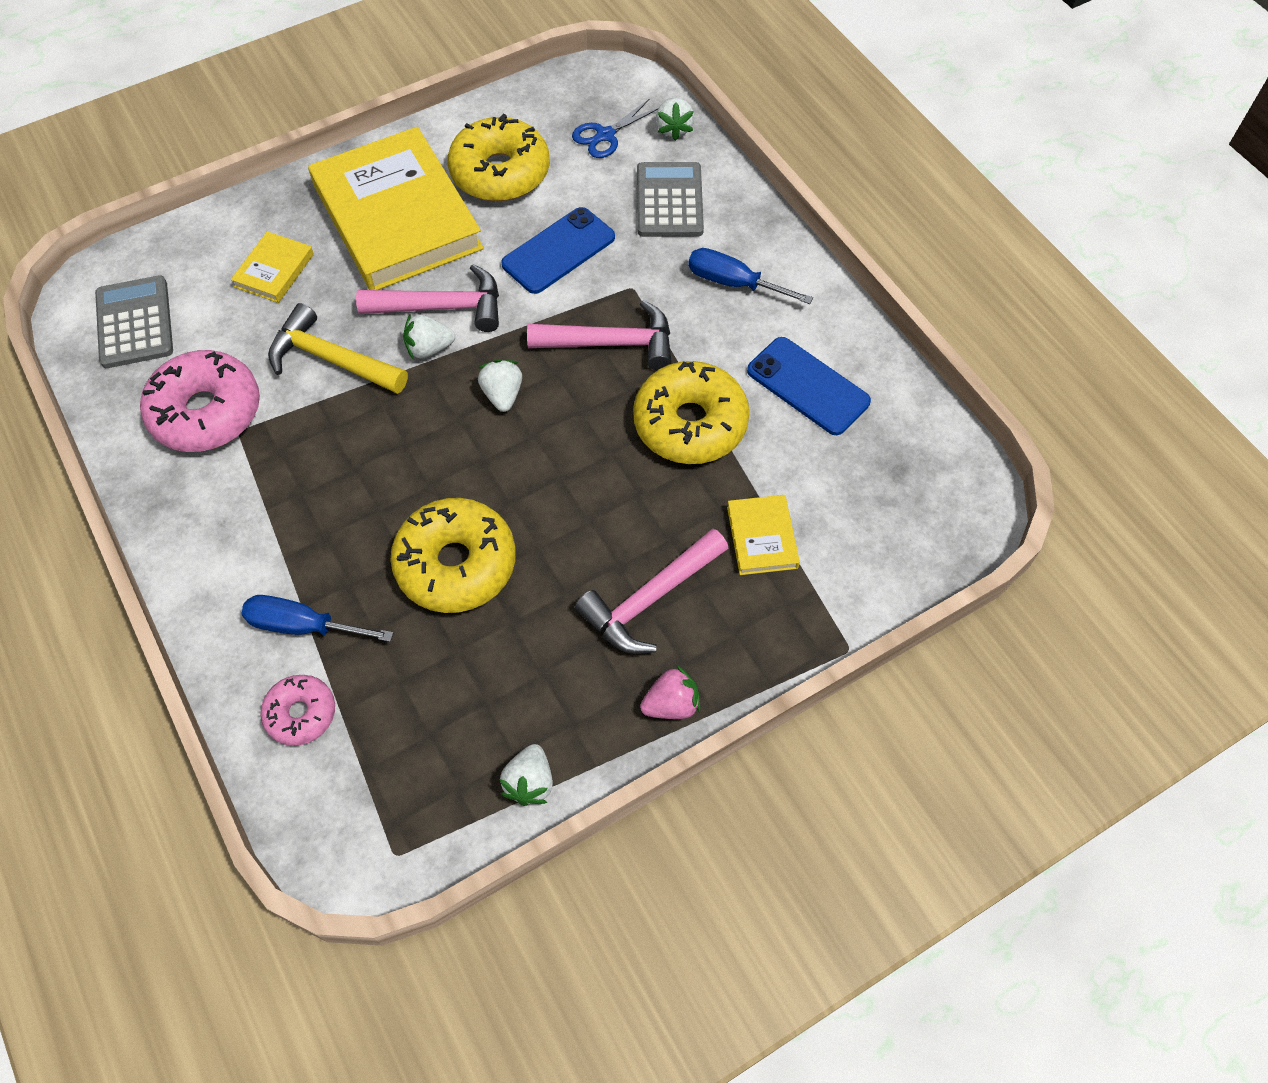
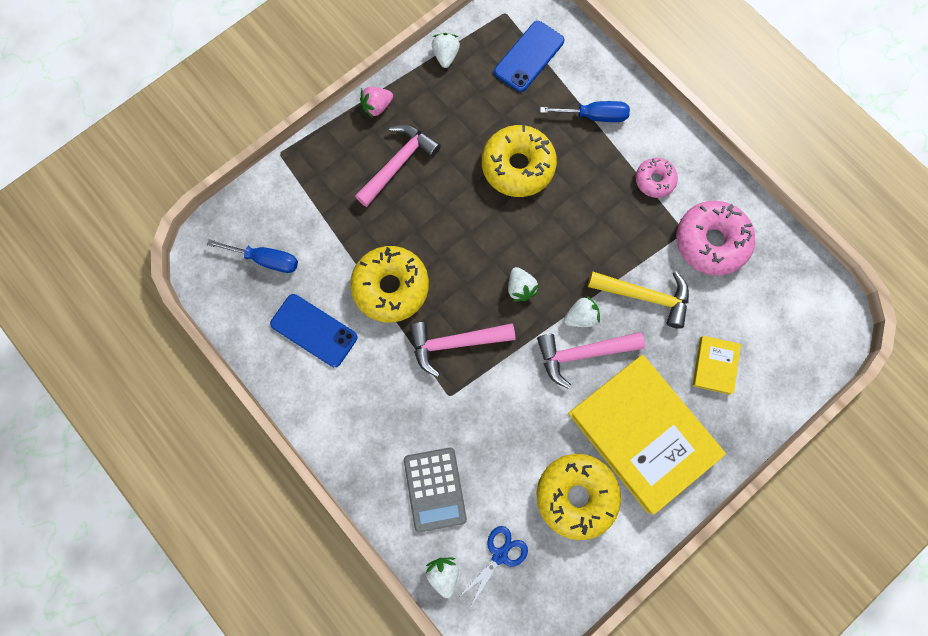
camera: 170 degrees right, 15 degrees up
grey calculator [95,275,173,368] -> none
pink donut [260,675,335,746] -> pink donut moved to [636,158,678,198]
blue phone [501,207,615,294] -> blue phone moved to [494,21,564,92]
blue screwdriver [688,248,813,304] -> blue screwdriver moved to [207,239,298,273]
yellow book [727,495,800,575] -> none

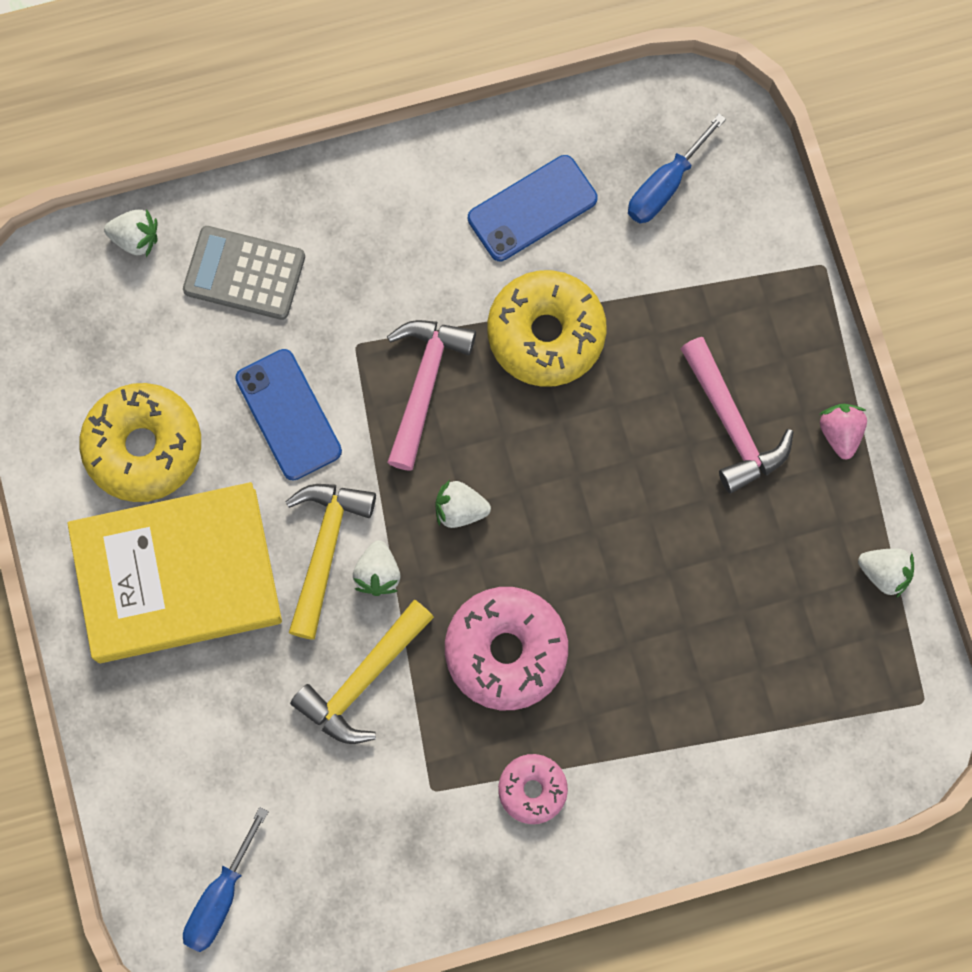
camera: 115 degrees right, 0 degrees up
blue scissors [459,526,528,606] -> none
yellow donut [482,125,557,197] -> none
blue phone [494,21,564,92] -> blue phone moved to [235,349,342,481]
pink hammer [537,332,645,389] -> yellow hammer [285,484,376,640]
blue screwdriver [540,101,630,122] -> blue screwdriver moved to [183,807,269,952]
pink donut [676,201,755,276] -> pink donut moved to [445,587,568,710]
yellow book [693,336,741,395] -> none

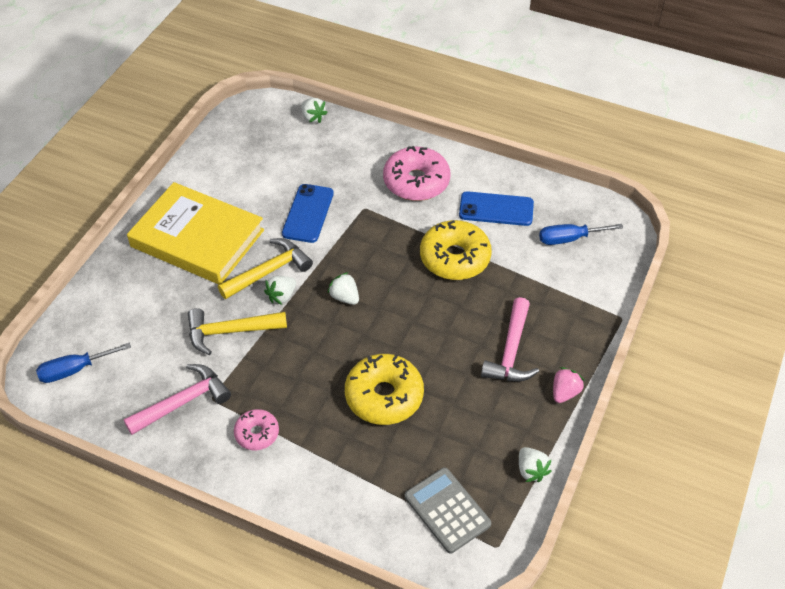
camera: 40 degrees right, 25 degrees down
yellow donut [79,383,201,502] -> yellow donut moved to [345,354,424,425]
grey calculator [183,226,305,320] -> grey calculator moved to [405,467,491,553]
pink hammer [387,320,476,471] -> pink hammer moved to [123,364,231,435]
pink donut [445,587,568,710] -> pink donut moved to [383,146,450,201]

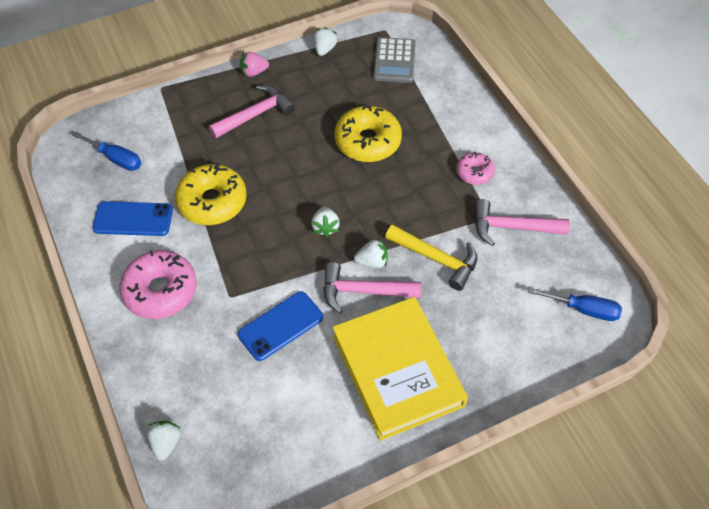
camera: 140 degrees left, 5 degrees up
yellow hammer [218,238,313,299] -> pink hammer [323,262,421,313]
blue phone [459,191,534,226] -> blue phone turned 45 degrees counterclockwise [92,201,173,236]

